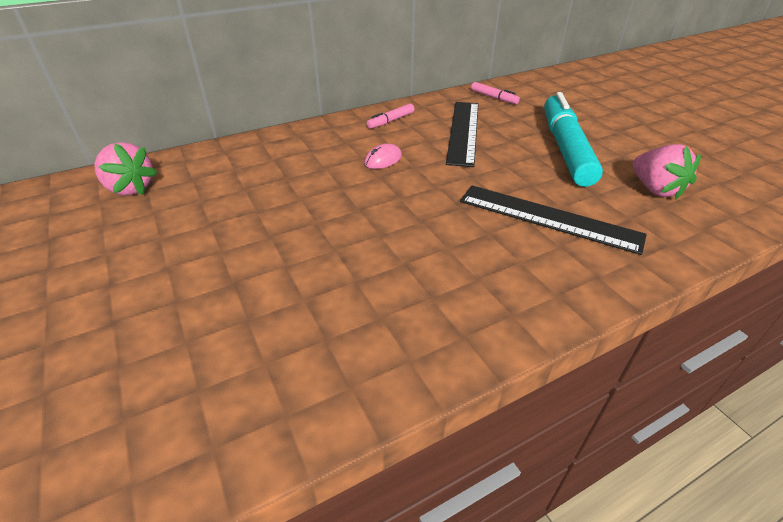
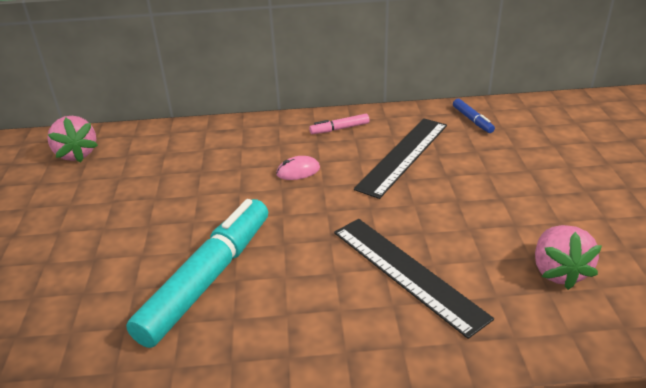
camera: 25 degrees right, 5 degrees down
pink marker [471,82,520,104] -> blue marker [453,99,495,133]
turquoise marker [544,92,603,187] -> turquoise marker moved to [126,199,268,348]

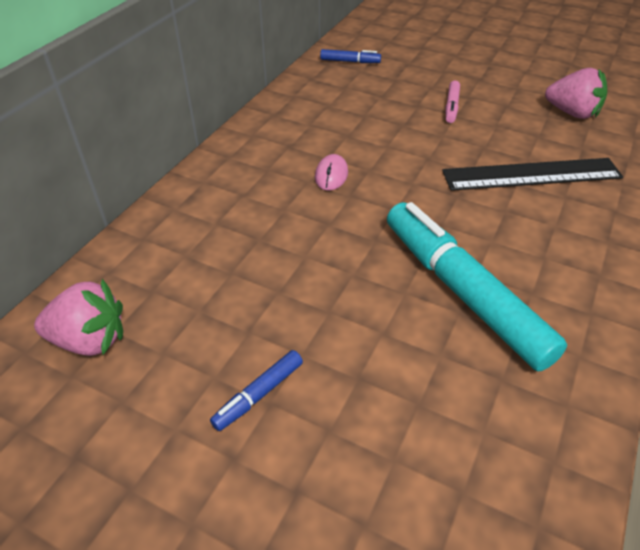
camera: 60 degrees left, 10 degrees up
pink marker [309,114,369,134] -> pink marker moved to [446,81,460,123]
black ruler [354,118,447,199] -> none
none -> blue marker [210,350,303,431]

